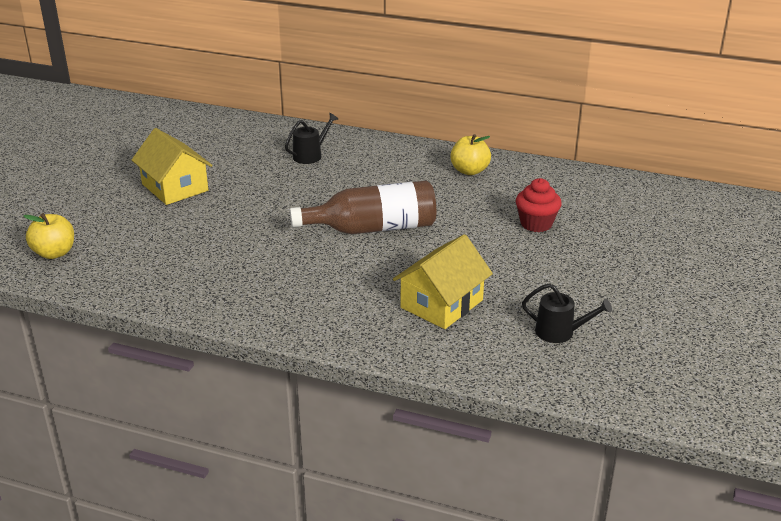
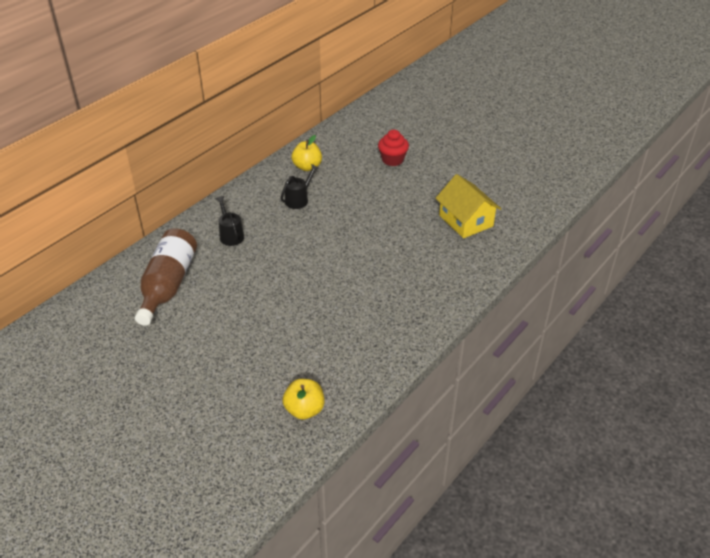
camera: 70 degrees left, 10 degrees up
yellow house [132,128,213,205] -> none
brown bottle [290,181,436,234] -> brown bottle moved to [135,228,197,326]
black watering can [522,283,612,343] -> black watering can moved to [281,164,319,209]

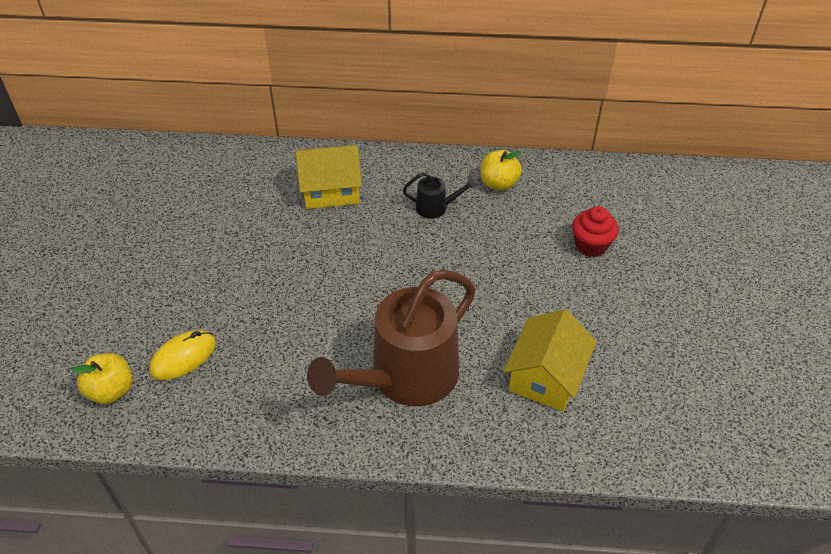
camera: 55 degrees right, 5 degrees up
brown bottle [135,228,197,326] -> none
black watering can [216,196,244,246] -> yellow house [295,145,362,209]
none -> yellow mouse [149,330,216,380]
none -> brown watering can [307,270,476,406]

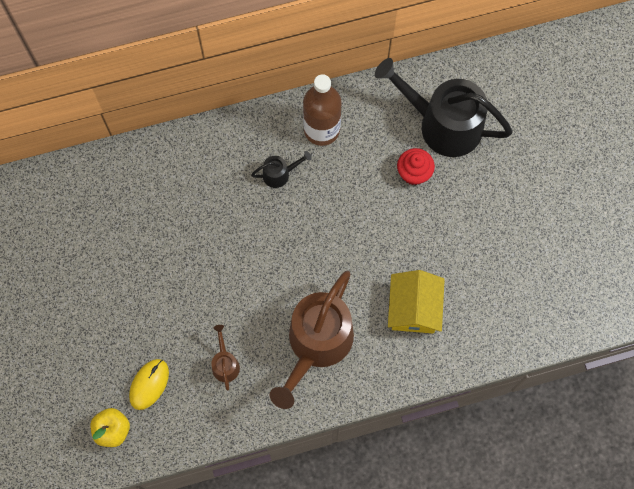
camera: 20 degrees left, 25 degrees up
yellow house [295,145,362,209] -> none
yellow apple [480,150,522,191] -> brown bottle [303,74,341,146]
none -> brown watering can [211,325,240,390]
none -> black watering can [375,58,512,157]

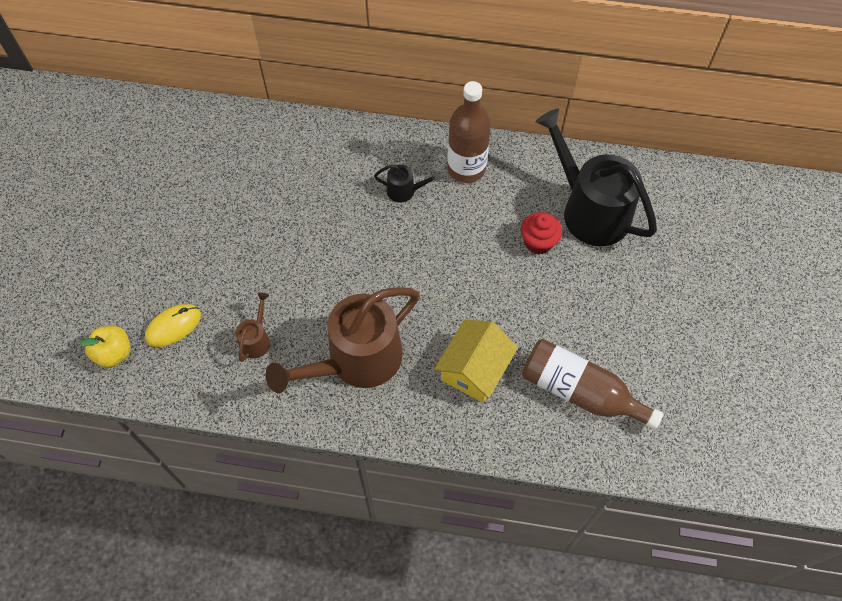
camera: 25 degrees right, 10 degrees down
none -> brown bottle [522,339,664,430]

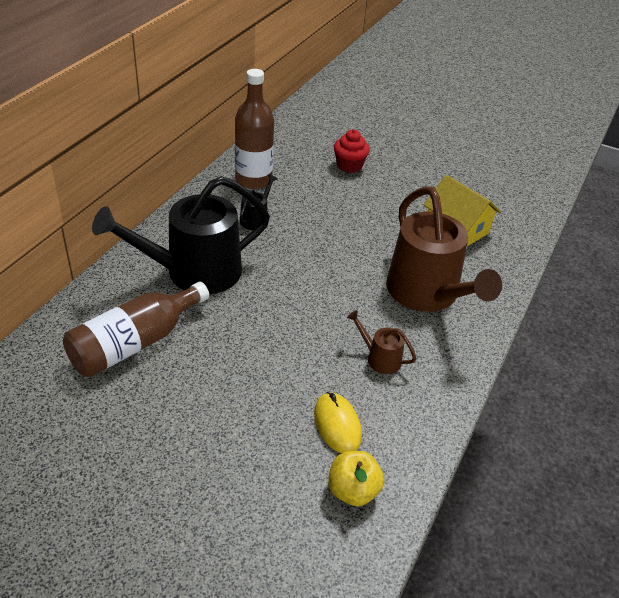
camera: 75 degrees left, 20 degrees down
brown bottle [522,339,664,430] -> brown bottle moved to [63,282,209,377]
black watering can [535,109,657,246] -> black watering can moved to [92,176,270,294]

